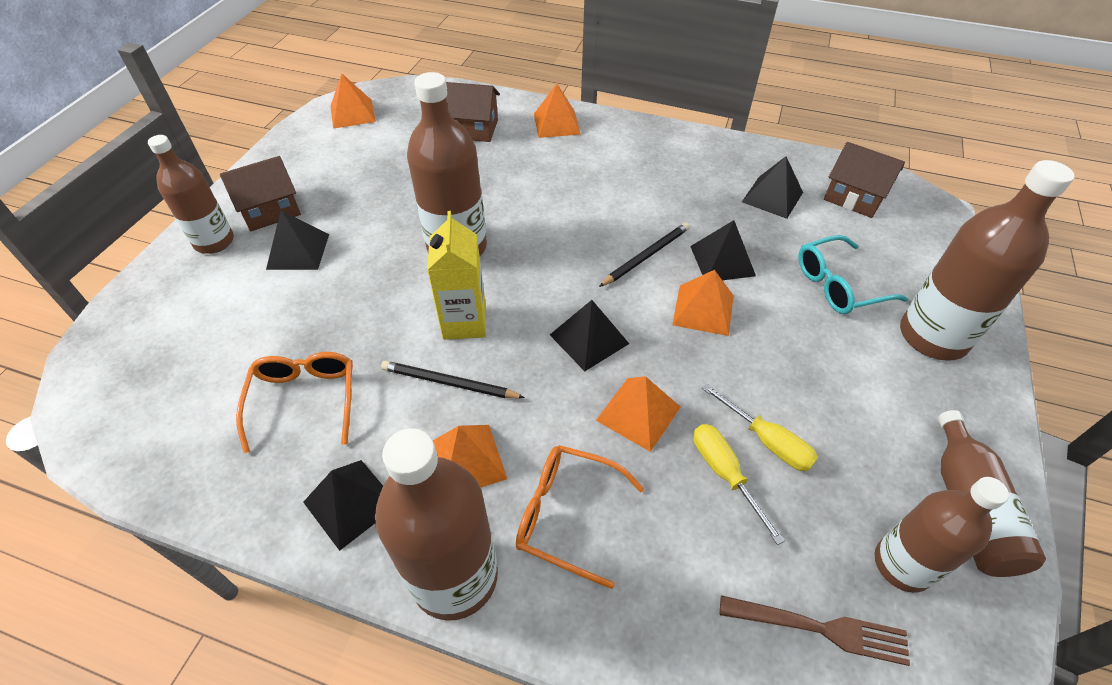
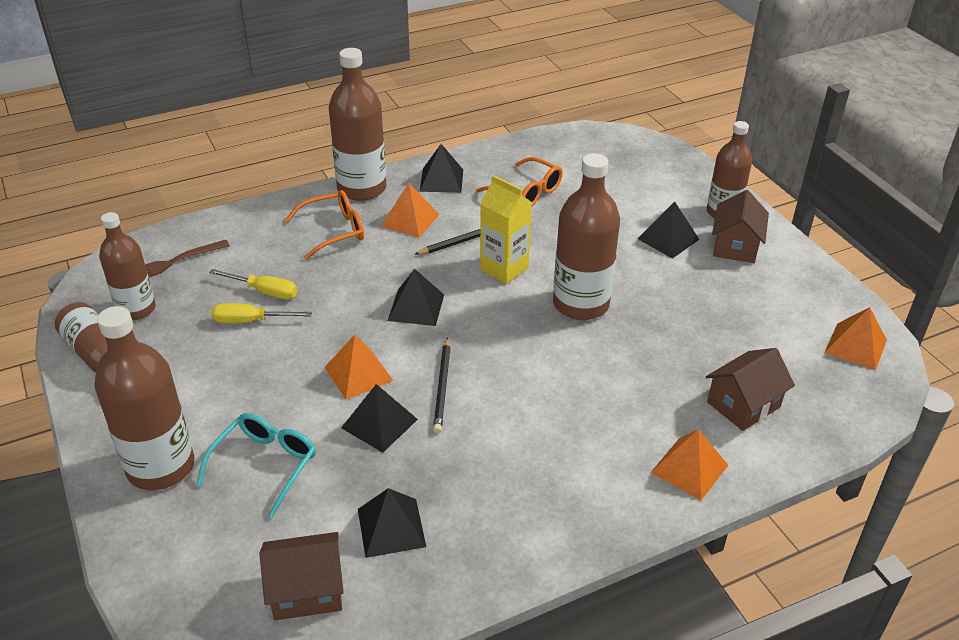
camera: 135 degrees right, 10 degrees down
orange pyramid [596,376,680,452] -> none

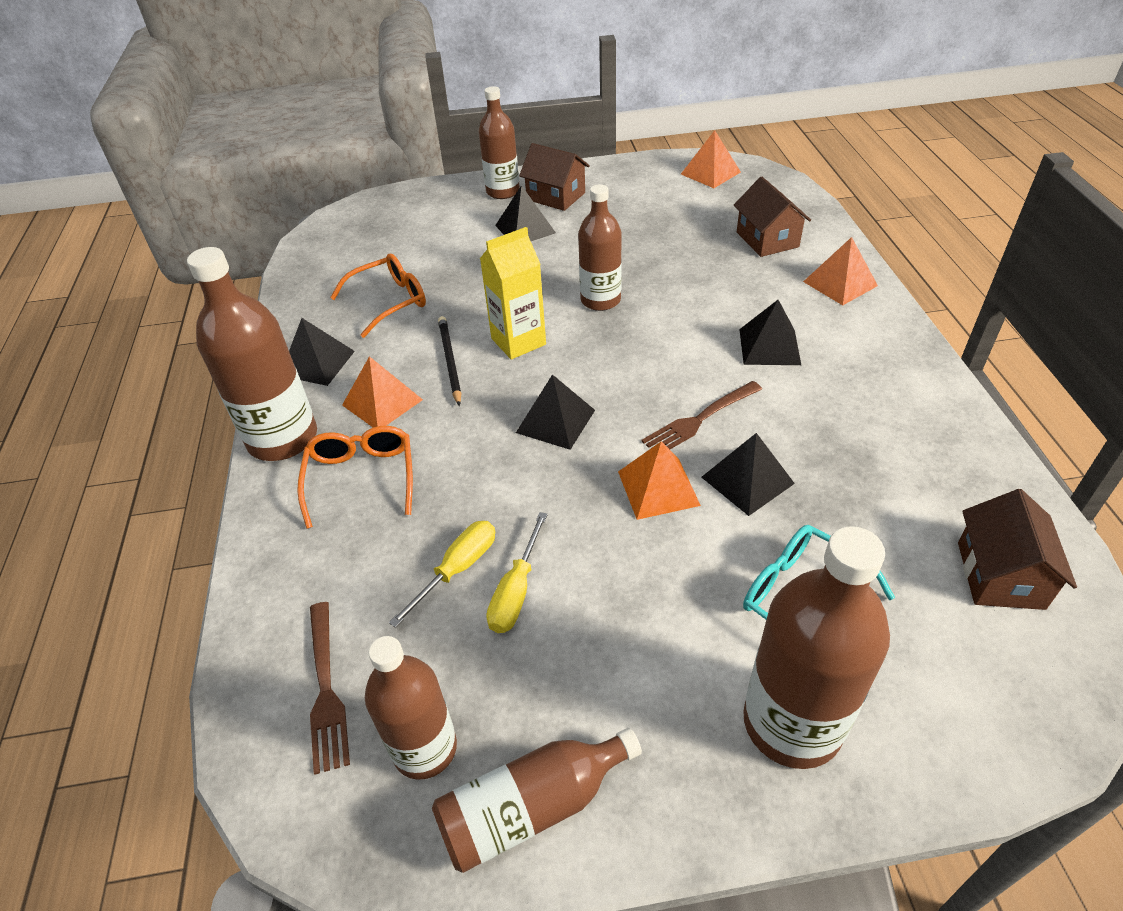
camera: 70 degrees left, 5 degrees up
black pyramid [358,488,426,558] -> black pyramid moved to [739,300,801,365]
black pencil [433,337,450,433] -> brown fork [642,381,762,449]
brown bottle [553,153,620,320] -> brown bottle [578,184,622,311], size x0.67

